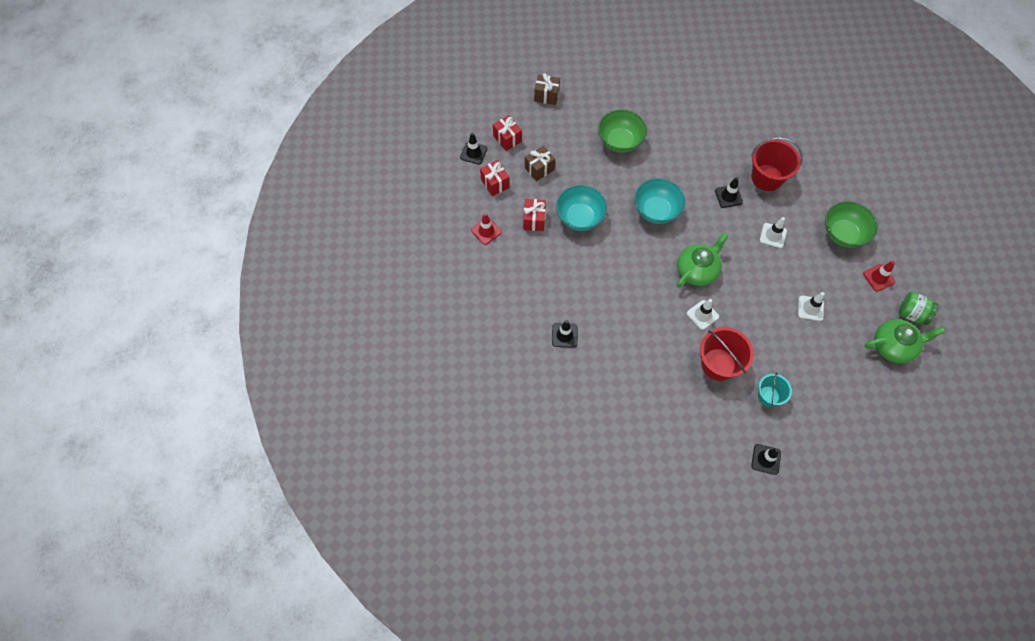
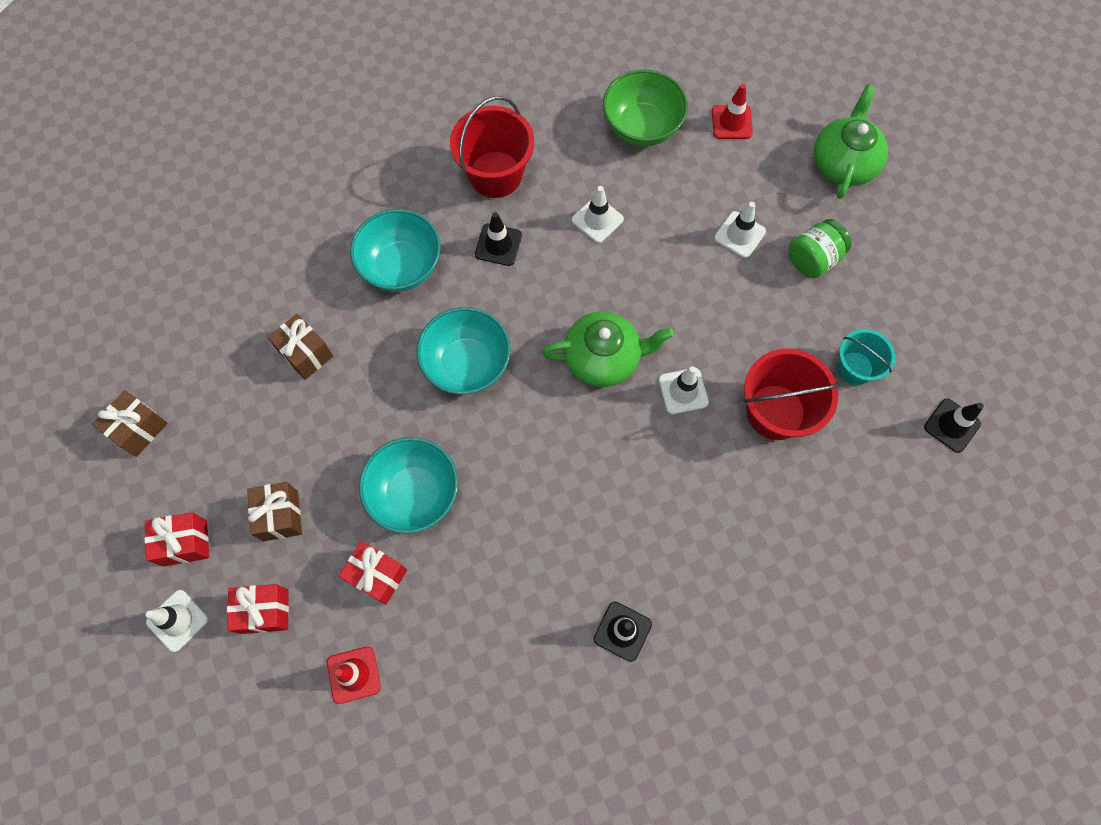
camera: 65 degrees left, 5 degrees up
black traffic cone [460,132,487,165] -> white traffic cone [146,590,208,652]
green bowl [598,109,647,153] -> brown gift [268,314,333,380]
green teapot [677,233,729,288] -> green teapot turned 105 degrees clockwise [541,312,674,387]
green jar [899,291,939,325] -> green jar moved to [789,219,852,278]
none -> turquoise bowl [350,209,441,292]

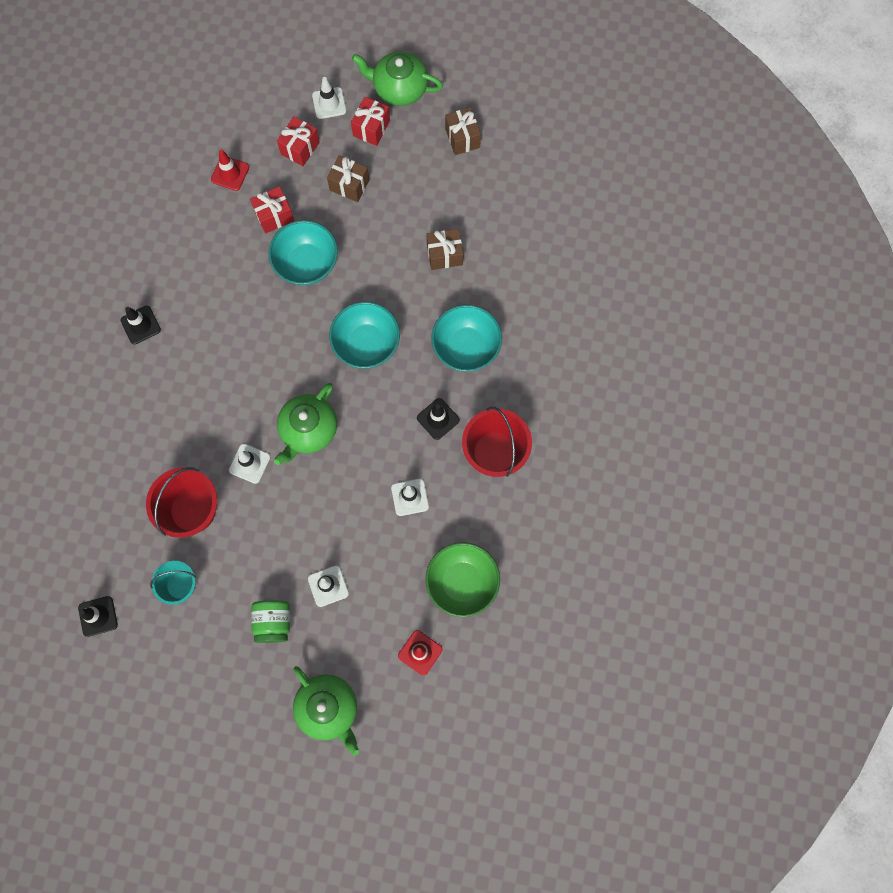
camera: 125 degrees right, 5 degrees up
none -> green teapot [352,51,443,106]

